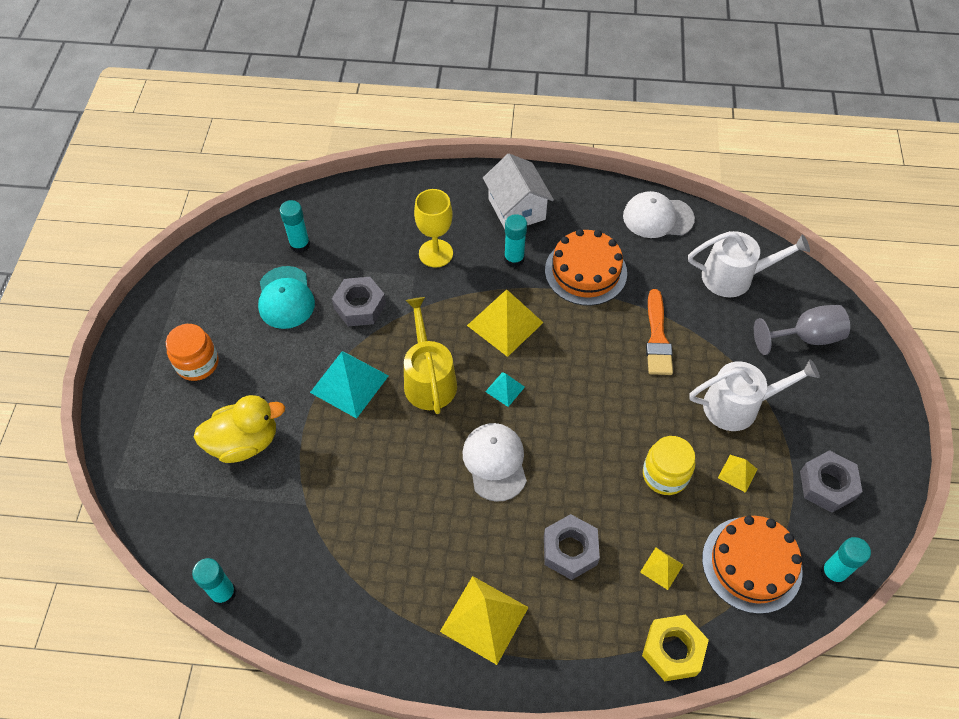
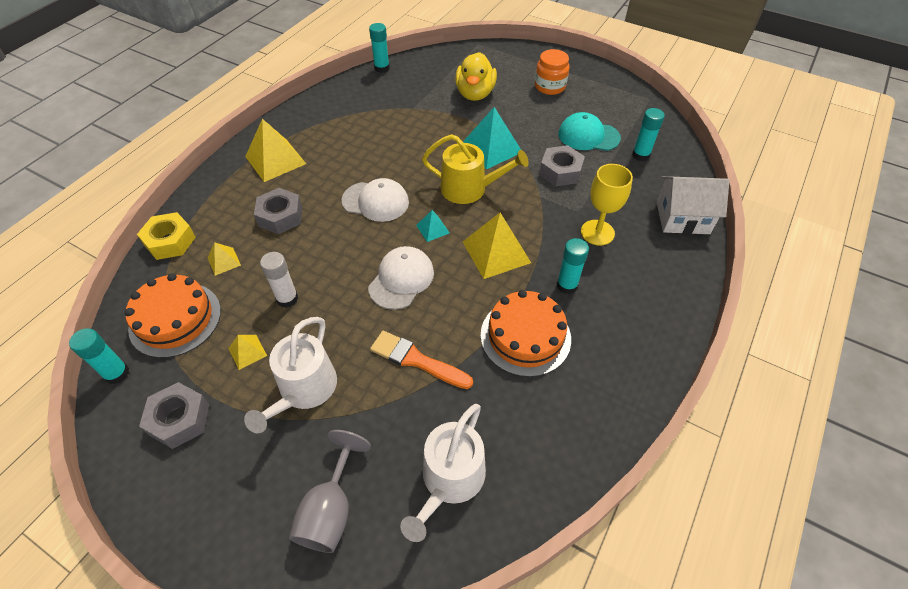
camera: 115 degrees right, 5 degrees down
white house [483,153,554,229] -> white house moved to [657,176,729,234]
white cap [623,191,695,238] -> white cap moved to [368,246,434,310]
yellow jar [643,436,695,495] -> white glue stick [260,252,298,308]

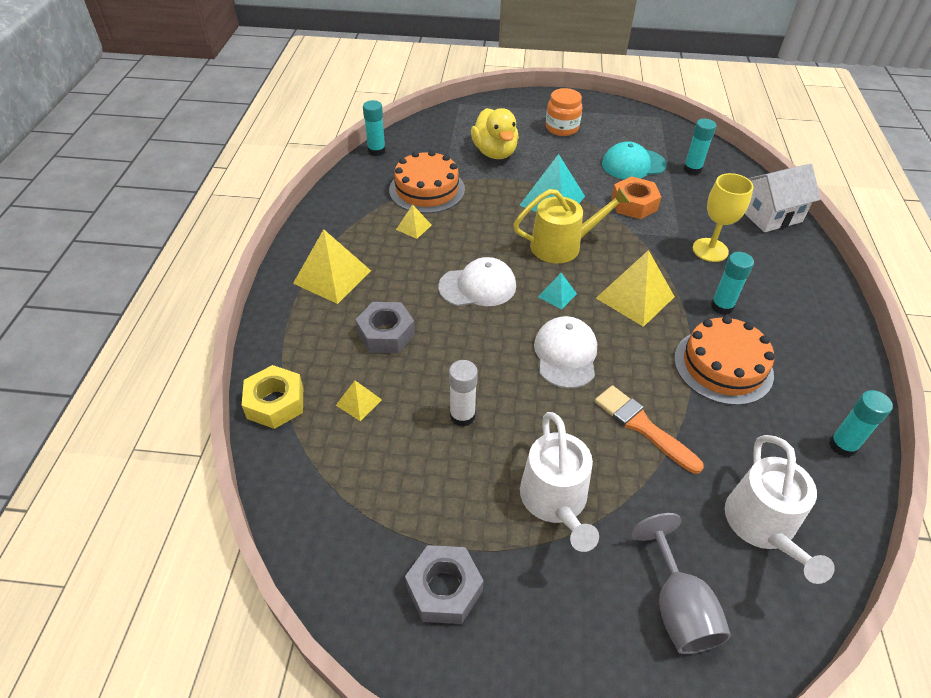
camera: 25 degrees left, 5 degrees down
turquoise glue stick [69,328,129,384] -> turquoise glue stick moved to [829,390,893,457]
orange cake [125,273,221,358] -> orange cake moved to [389,150,465,214]
yellow pyramid [228,335,267,370] -> yellow pyramid moved to [396,204,432,239]
orange brush [370,331,473,389] -> orange brush turned 45 degrees clockwise [595,385,704,474]
grey nut [539,145,585,186] -> orange nut [611,176,661,219]

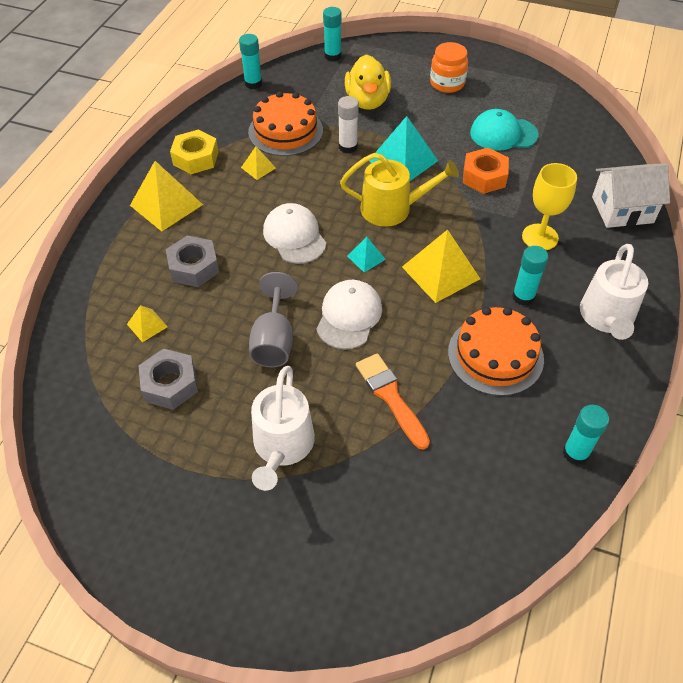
camera: 15 degrees right, 5 degrees up
yellow nut [242,365,303,429] -> yellow nut moved to [170,130,218,174]
grey nut [405,545,484,624] -> grey nut moved to [138,348,198,410]
white cap [438,257,516,306] -> white cap turned 120 degrees counterclockwise [263,203,327,264]
white glue stick [449,360,478,427] -> white glue stick moved to [338,96,359,153]
grey goblet [631,513,731,654] -> grey goblet moved to [249,272,298,367]
turquoise glue stick [683,119,716,175] -> turquoise glue stick moved to [323,7,342,61]
white watering can [725,435,835,584] -> white watering can moved to [580,244,648,340]

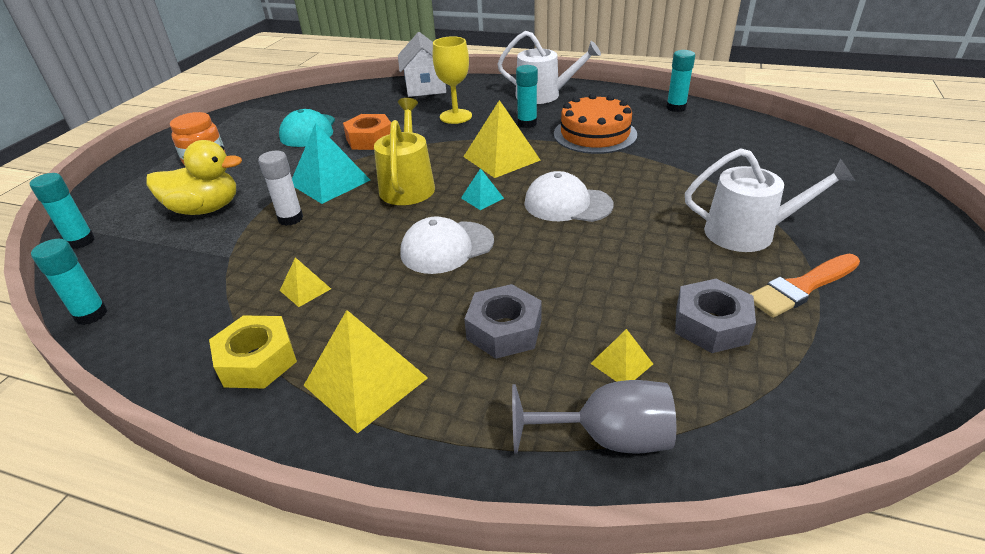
camera: 90 degrees left, 15 degrees down
orange cake [248,91,323,156] -> none
grey goblet [249,272,298,367] -> grey goblet moved to [512,380,676,454]
orange brush [356,353,430,450] -> orange brush moved to [750,254,860,318]

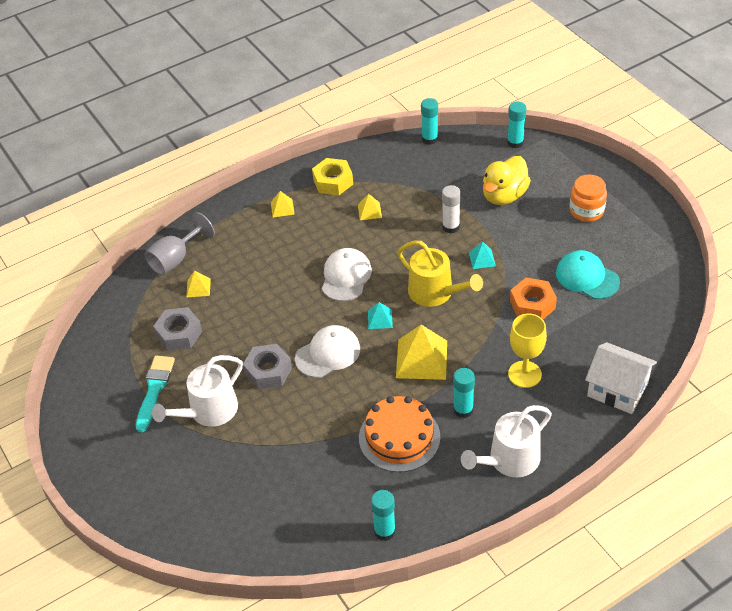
camera: 130 degrees right, 10 degrees up
turquoise pyramid [292,123,370,204] -> turquoise pyramid [469,242,496,269], size x0.50
yellow pyramid [303,310,428,434] -> yellow pyramid [271,191,295,217], size x0.50
grey nut [464,284,542,359] -> grey nut moved to [243,344,292,390]
orange brush [750,254,860,318] -> turquoise brush [136,356,175,432]

